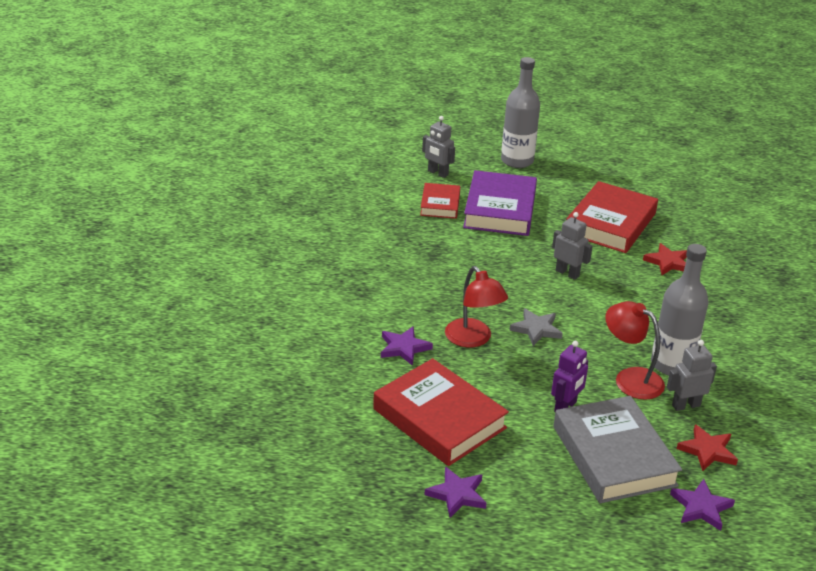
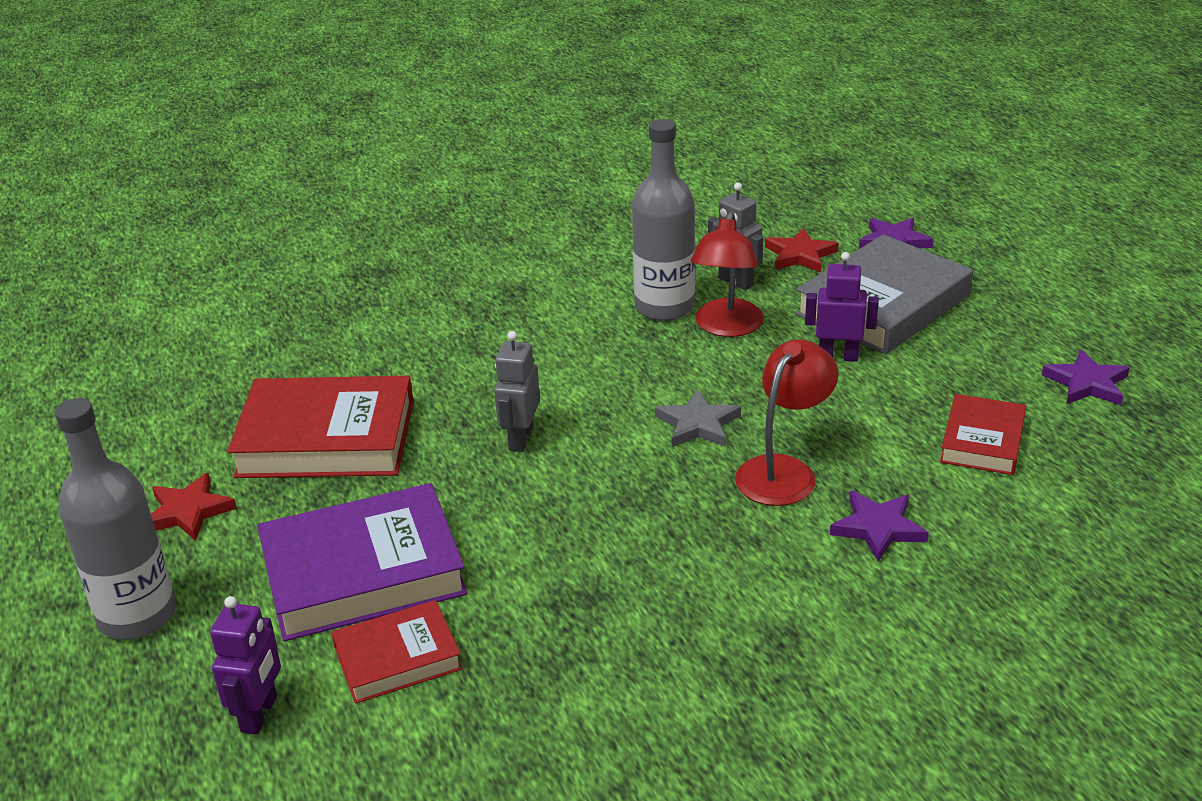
camera: 115 degrees left, 0 degrees up
red book [373,358,509,466] -> red book [940,394,1026,475], size x0.56
grey robot [422,116,455,178] -> purple robot [210,596,281,735]
red star [643,243,687,275] -> red star moved to [151,473,237,541]

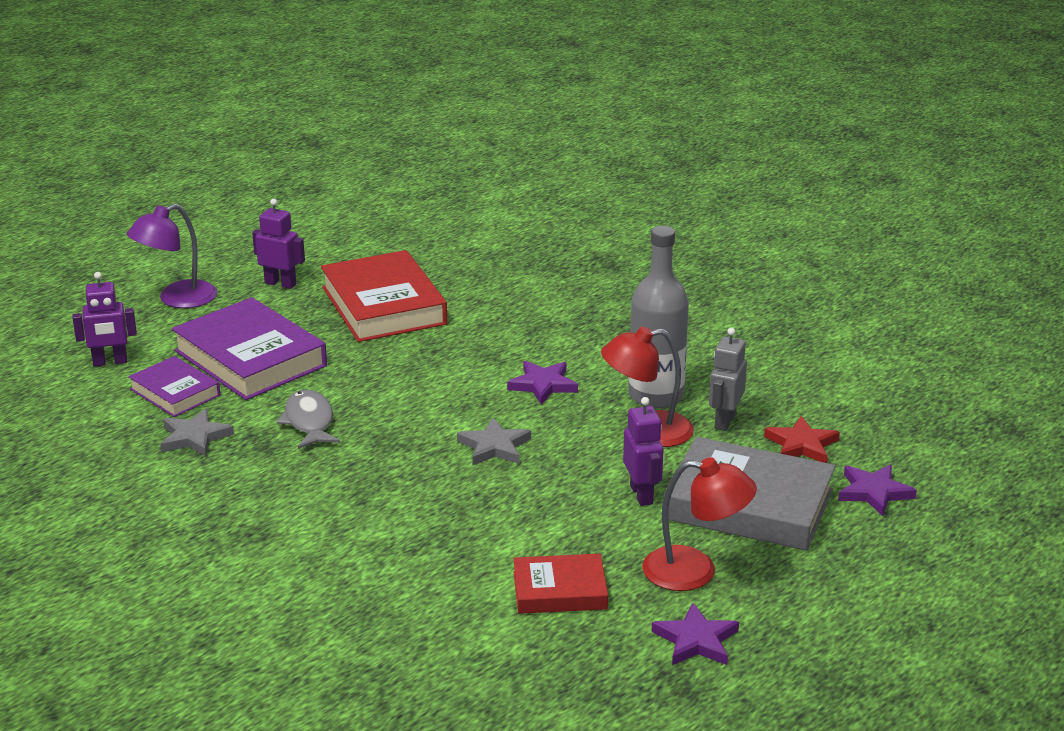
camera: 65 degrees right, 5 degrees down
grey bottle [55,398,176,640] -> purple lamp [127,204,217,308]
red star [151,473,237,541] -> purple robot [252,199,305,289]
red book [331,600,463,704] -> purple book [128,356,220,417]
grey robot [494,331,540,452] -> none
red lamp [735,339,838,506] -> red lamp moved to [642,457,757,591]
purple star [830,491,929,562] -> purple star moved to [507,361,578,404]
none -> grey star [161,408,234,457]
none -> grey fish [277,390,340,449]

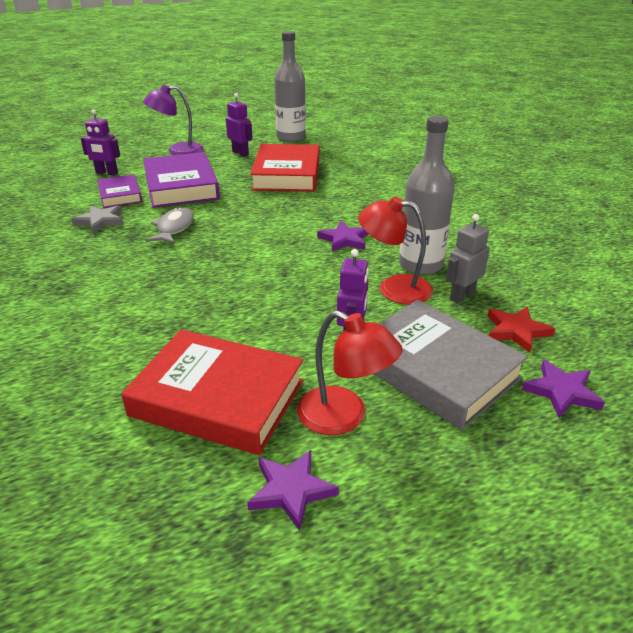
camera: 25 degrees right, 5 degrees up
grey star [457,418,531,465] -> none
red book [513,554,608,614] -> red book [121,329,304,455], size x1.77
none -> grey bottle [274,31,306,142]

